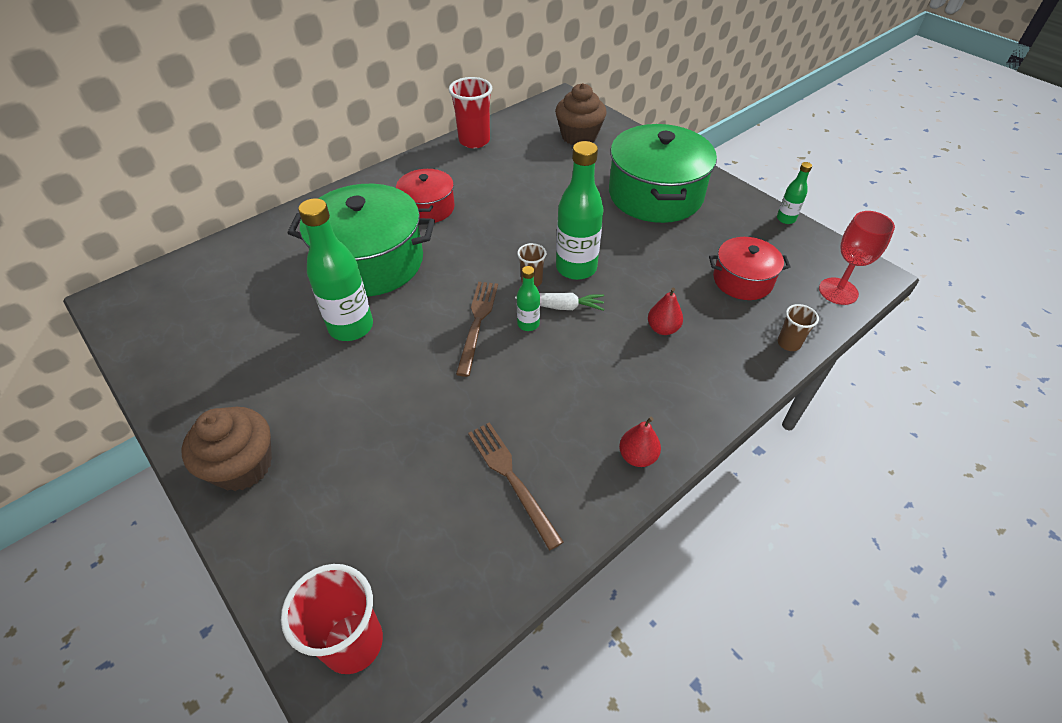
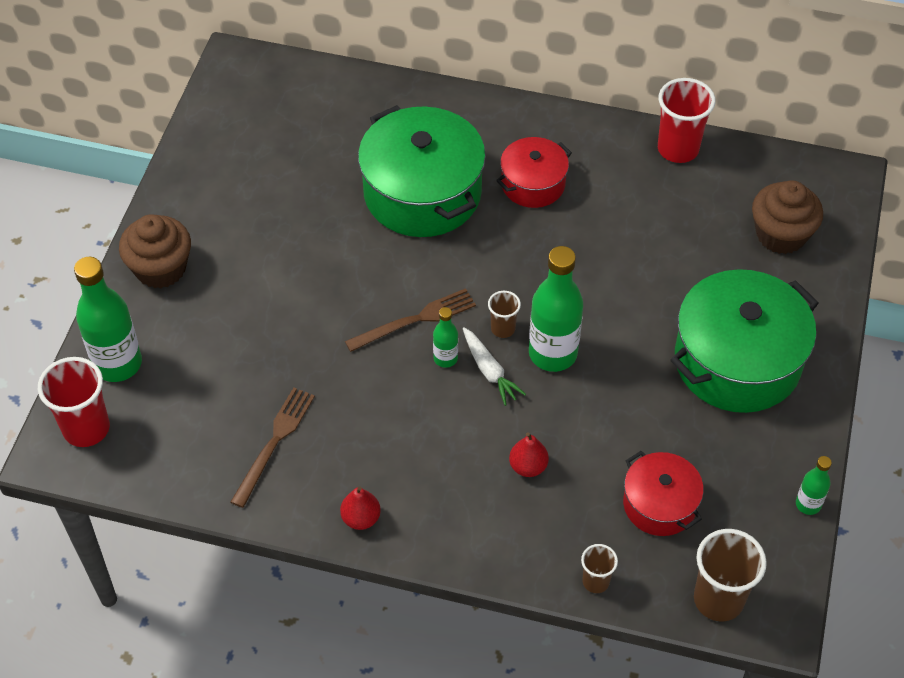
camera: 55 degrees right, 5 degrees up
green bottle [298,198,373,341] -> green bottle moved to [74,257,142,382]
red goblet [819,211,895,305] -> brown cup [694,529,767,621]

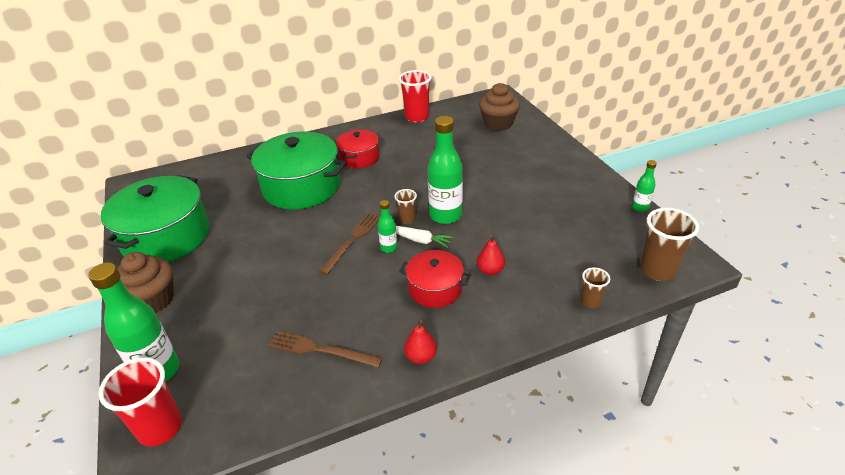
camera: 35 degrees left, 15 degrees down
brown fork [231,387,315,508] -> brown fork turned 60 degrees counterclockwise [268,331,383,368]
red pot [623,451,704,536] -> red pot moved to [399,250,471,308]
green pot [670,269,819,413] -> green pot moved to [101,175,209,262]

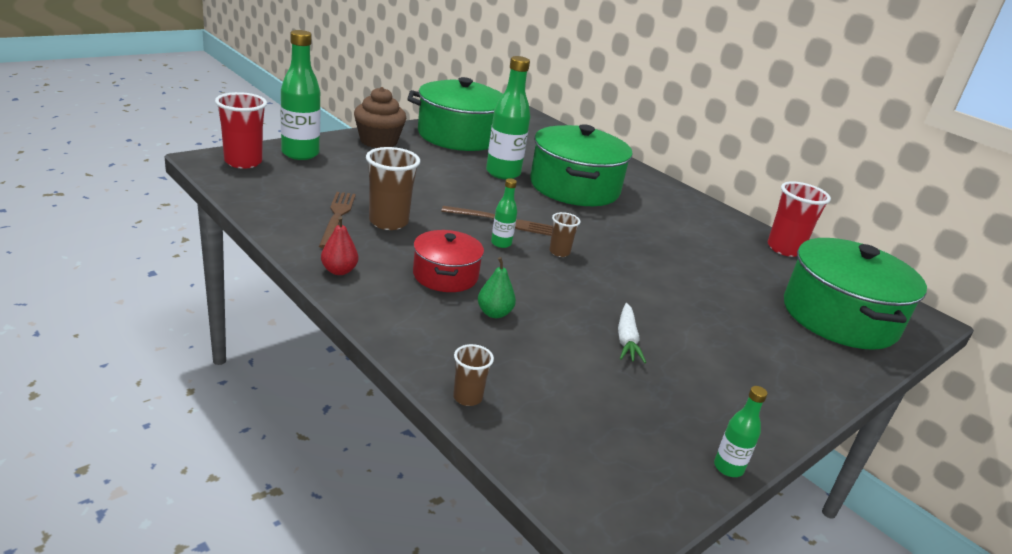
camera: 65 degrees right, 10 degrees down
red pot [336,129,380,168] -> none
white carrot [396,226,454,248] -> white carrot moved to [618,303,646,363]
green bottle [428,116,463,224] -> green bottle moved to [486,56,530,179]
red pear [477,235,505,275] -> green pear [478,257,516,318]
brown cupcake [479,83,520,131] -> green pot [784,238,927,350]
brown cup [640,208,699,281] -> brown cup moved to [366,147,420,230]

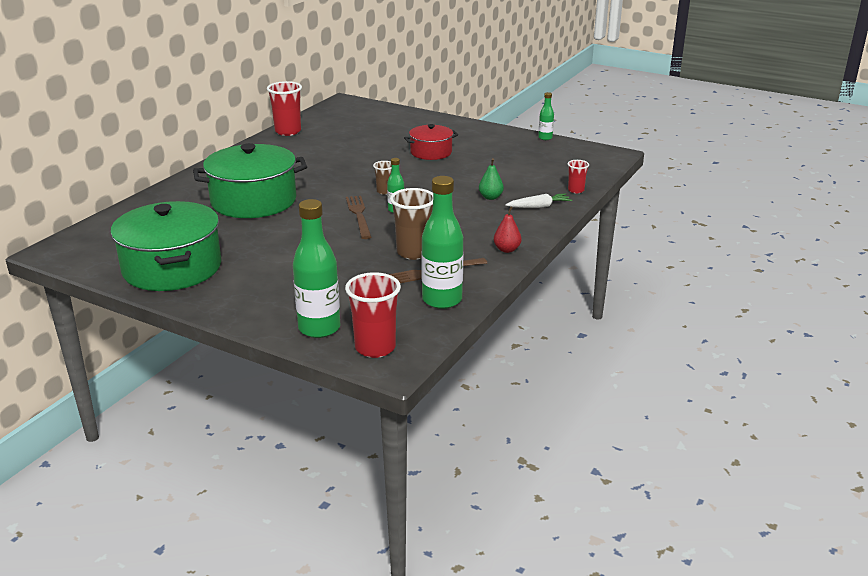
camera: 105 degrees left, 0 degrees up
brown cupcake [354,87,406,148] -> none
red pot [413,230,484,292] -> red pot moved to [404,124,458,160]
brown cup [453,344,494,406] -> red cup [568,160,589,193]
green bottle [486,56,530,179] -> green bottle moved to [421,176,464,309]
white carrot [618,303,646,363] -> white carrot moved to [505,193,572,208]
green pot [784,238,927,350] -> none

